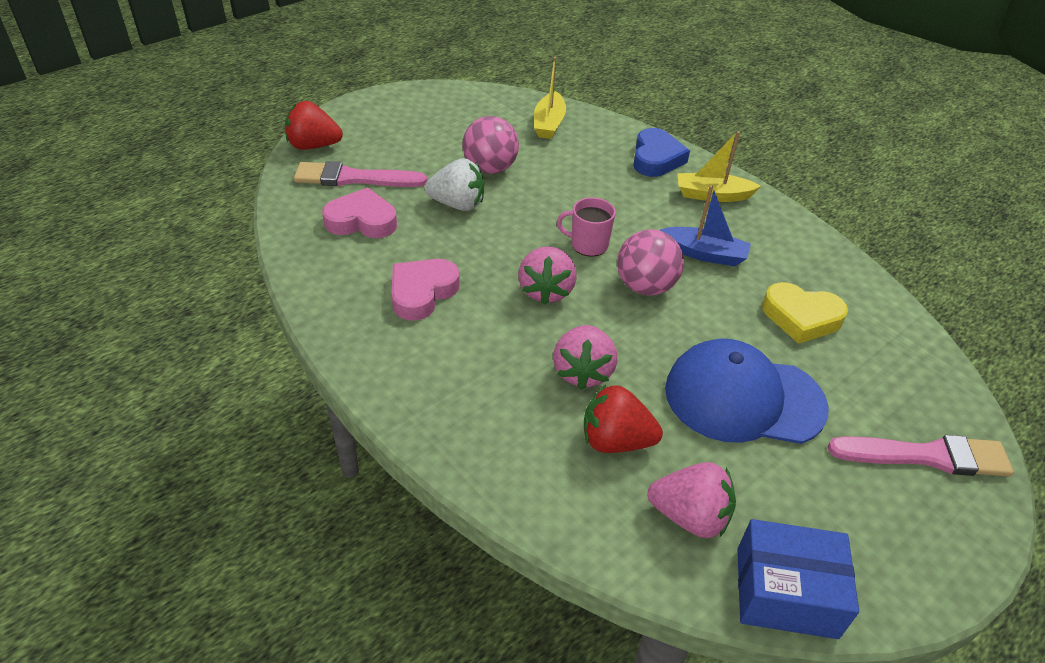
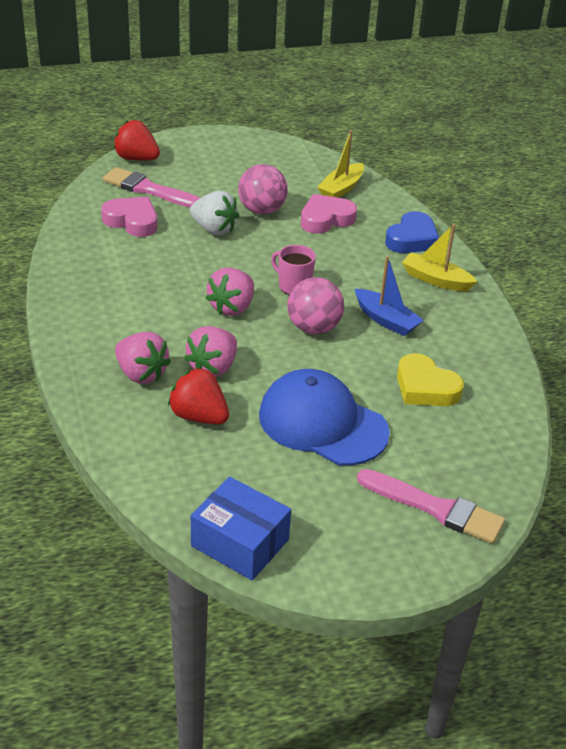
camera: 25 degrees right, 5 degrees down
pink heart [391,259,460,321] -> pink heart moved to [301,194,357,234]
pink strawberry [648,462,736,538] -> pink strawberry moved to [115,332,171,384]

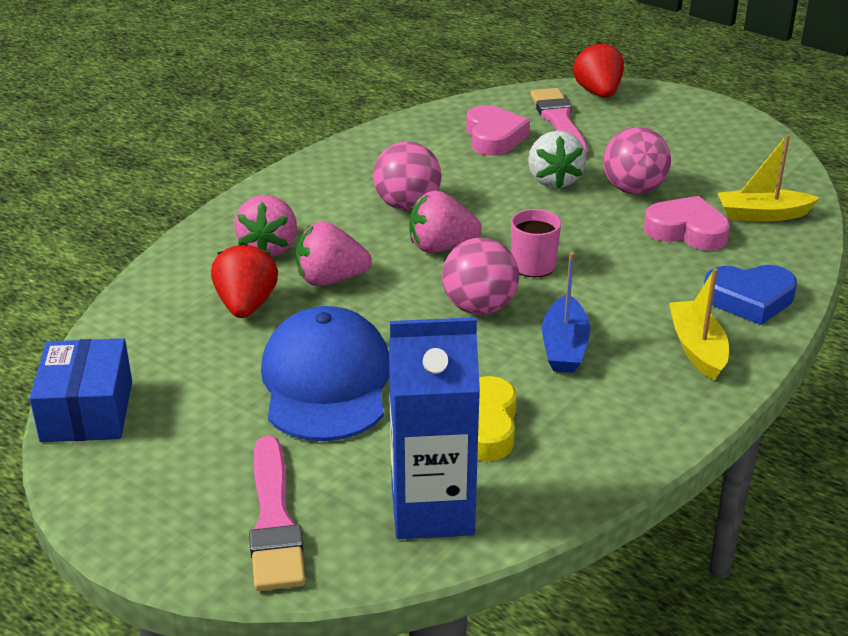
camera: 55 degrees right, 5 degrees down
none -> pink ball [373,141,441,210]
none -> blue carton [389,317,480,539]

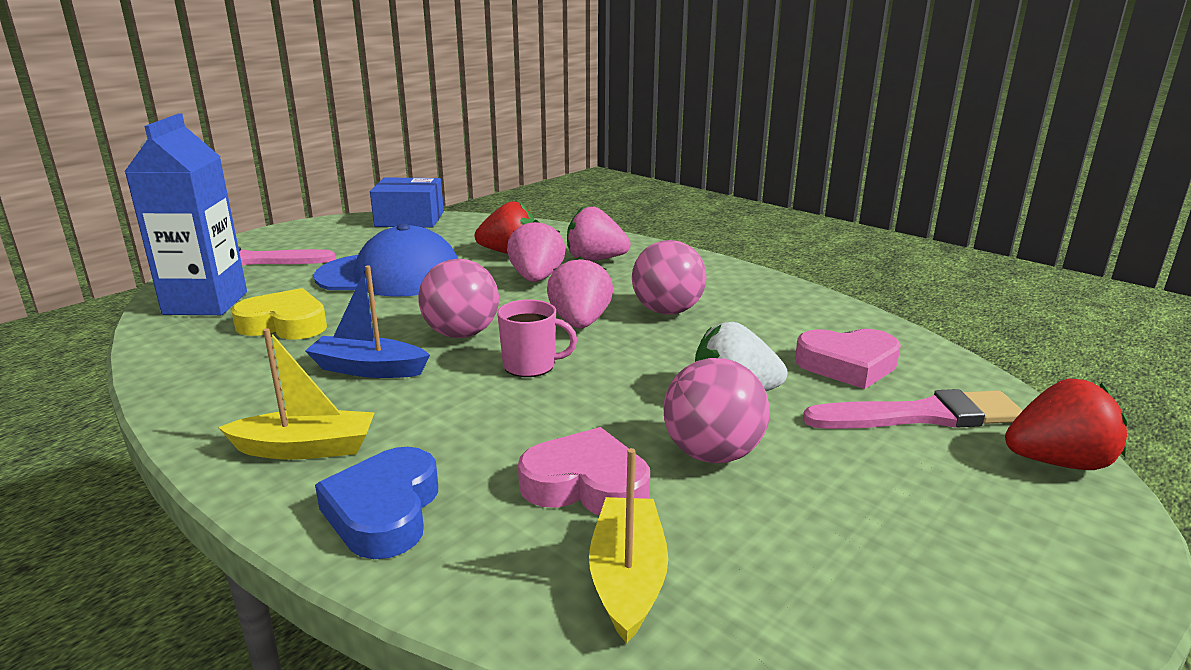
camera: 95 degrees right, 10 degrees down
pink heart [644,196,730,251] -> pink heart turned 105 degrees counterclockwise [518,427,650,515]

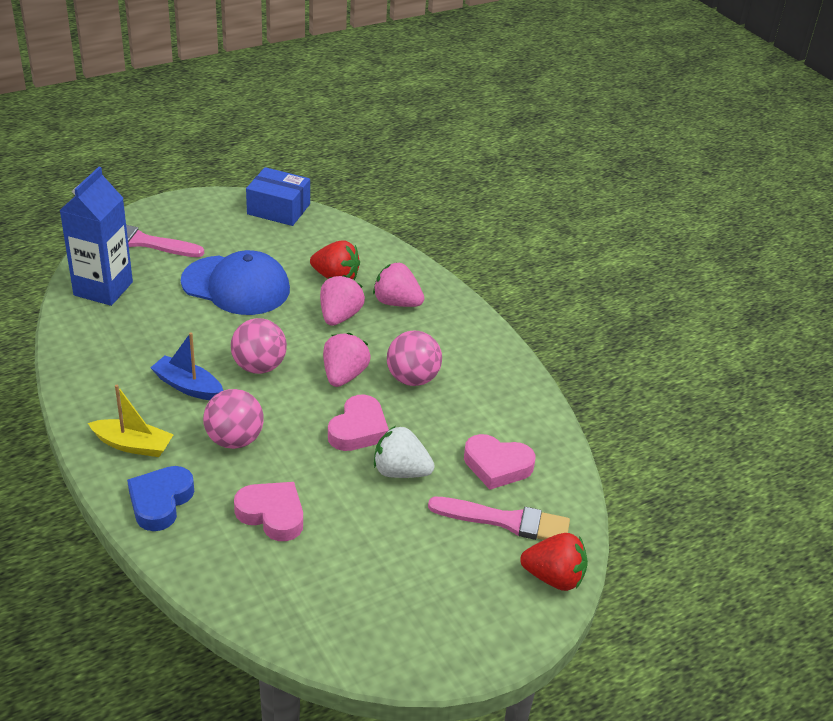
camera: 15 degrees right, 15 degrees up
yellow heart [232,288,327,339] -> none
pink mug [497,299,577,377] -> none
yellow boat [589,448,668,644] -> none
pink ball [663,358,770,463] -> pink ball moved to [203,389,264,449]
none -> pink heart [328,395,389,451]

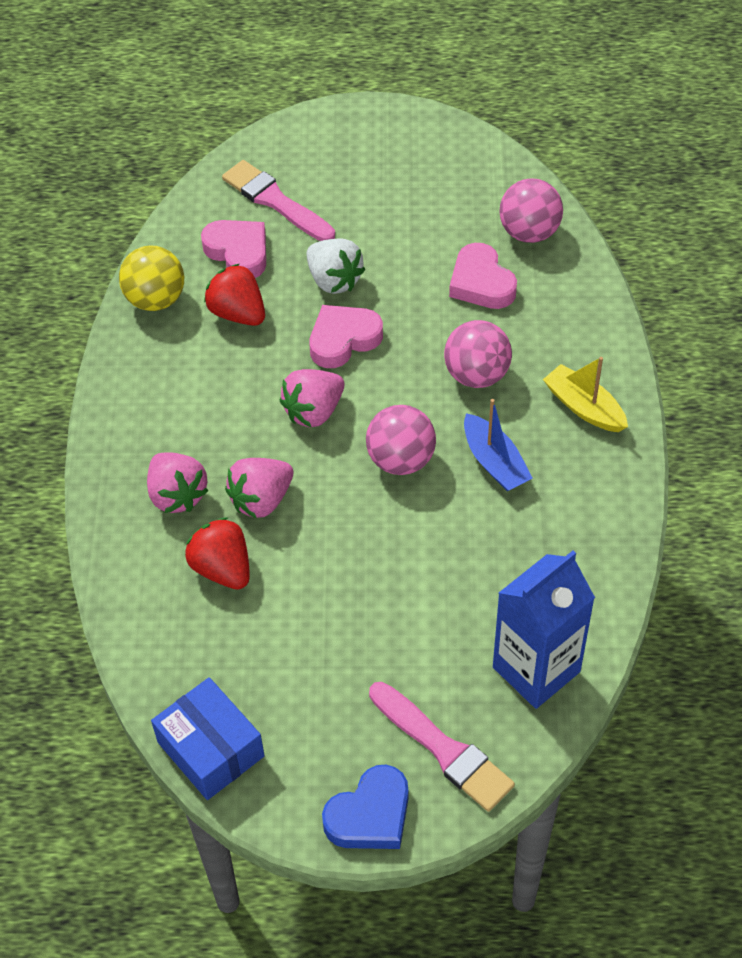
camera: 145 degrees left, 15 degrees up
blue heart [127,466,194,531] -> blue heart moved to [322,765,409,849]
blue cap [181,250,290,315] -> none
pink ball [387,331,442,386] -> pink ball moved to [499,178,563,243]
red strawberry [520,533,588,591] -> red strawberry moved to [204,264,265,326]
none -> yellow ball [119,245,184,311]

